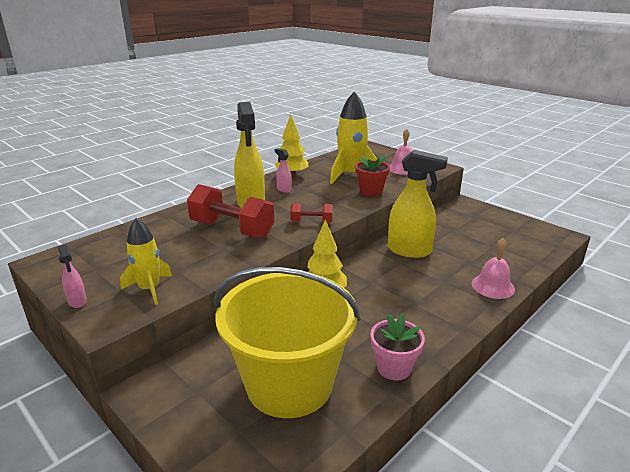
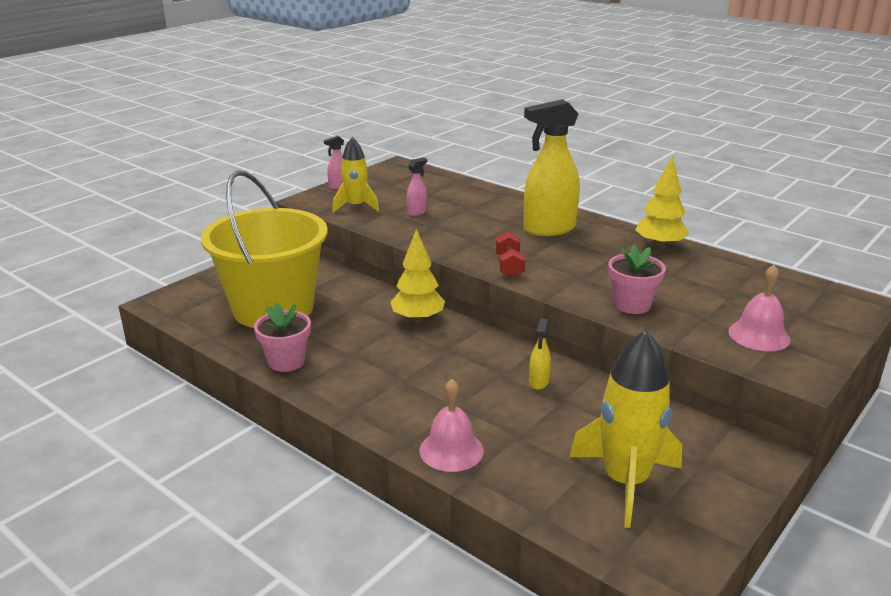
camera: 85 degrees right, 0 degrees up
red dumbbell [187,184,274,238] -> none
pink spray bottle [275,148,292,193] -> pink spray bottle moved to [406,158,427,216]
yellow rocket [330,91,377,184] -> yellow rocket moved to [569,330,682,528]
red flower pot [355,156,390,196] -> pink flower pot [608,245,666,314]
yellow spray bottle [388,150,448,258] -> yellow spray bottle [529,318,551,390], size x0.45

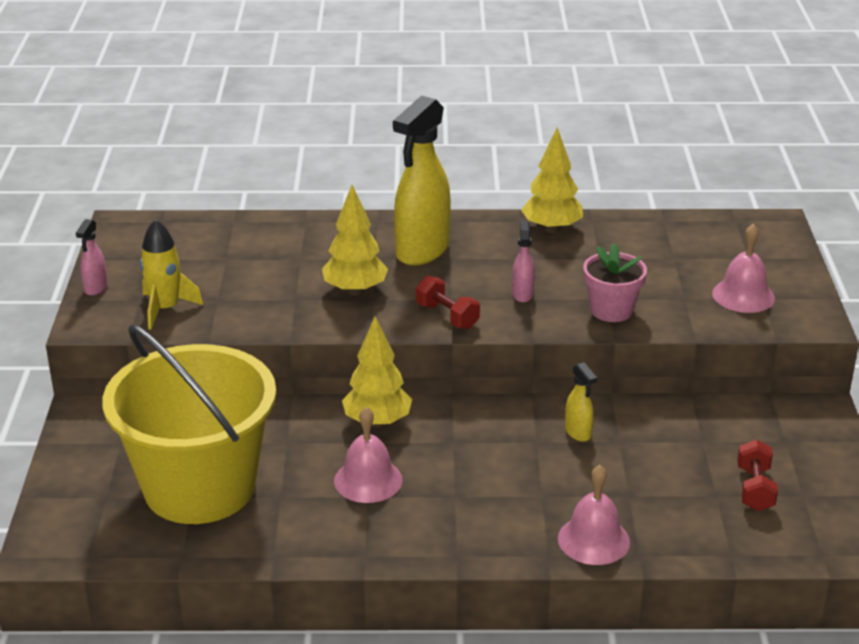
camera: 40 degrees left, 5 degrees up
pink flower pot [254,302,311,372] -> none
pink spray bottle [406,158,427,216] -> pink spray bottle moved to [512,221,535,303]
yellow rocket [569,330,682,528] -> red dumbbell [737,439,778,511]
none -> yellow tree [322,185,388,295]
none -> pink bell [334,407,403,503]

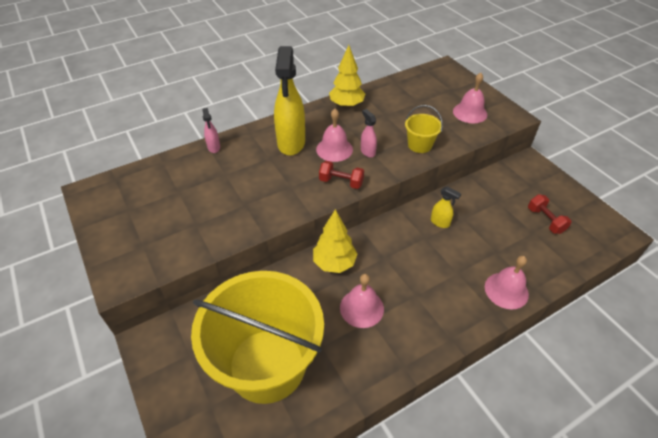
camera: 30 degrees left, 15 degrees up
pink spray bottle [76,219,108,296] -> pink spray bottle moved to [202,108,220,153]
yellow rocket [140,219,203,330] -> none
yellow tree [322,185,388,295] -> none
pink flower pot [583,243,647,322] -> yellow bucket [405,105,443,153]
none -> pink bell [316,109,353,162]

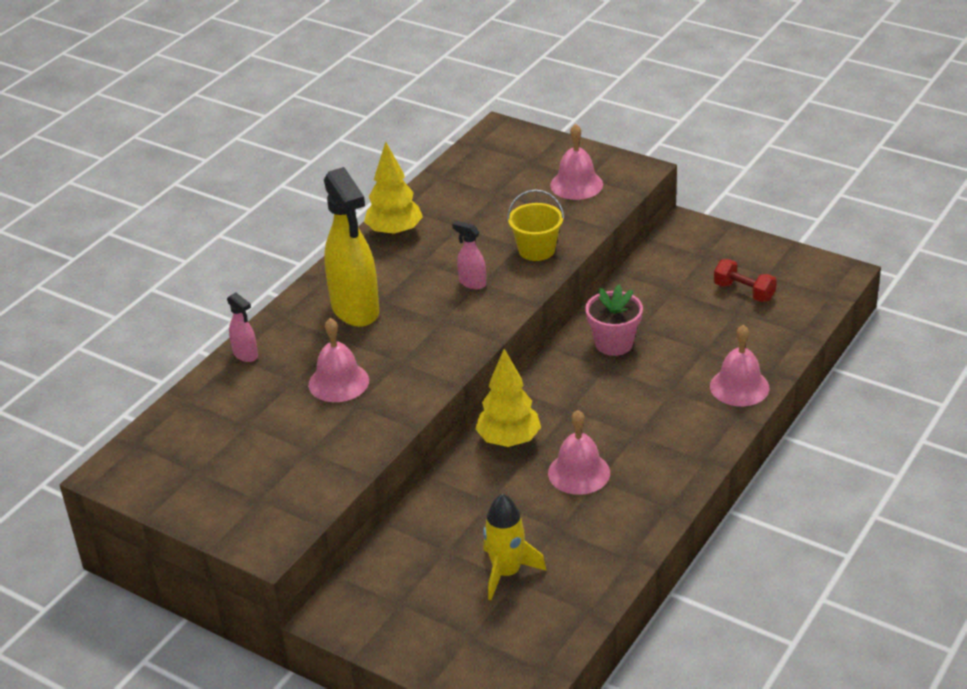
camera: 25 degrees left, 10 degrees down
yellow bucket [191,271,324,404] -> yellow rocket [483,494,546,600]
pink bell [316,109,353,162] -> pink bell moved to [308,318,369,402]
red dumbbell [319,161,364,189] -> none
yellow spray bottle [431,186,461,228] -> pink flower pot [585,285,643,356]

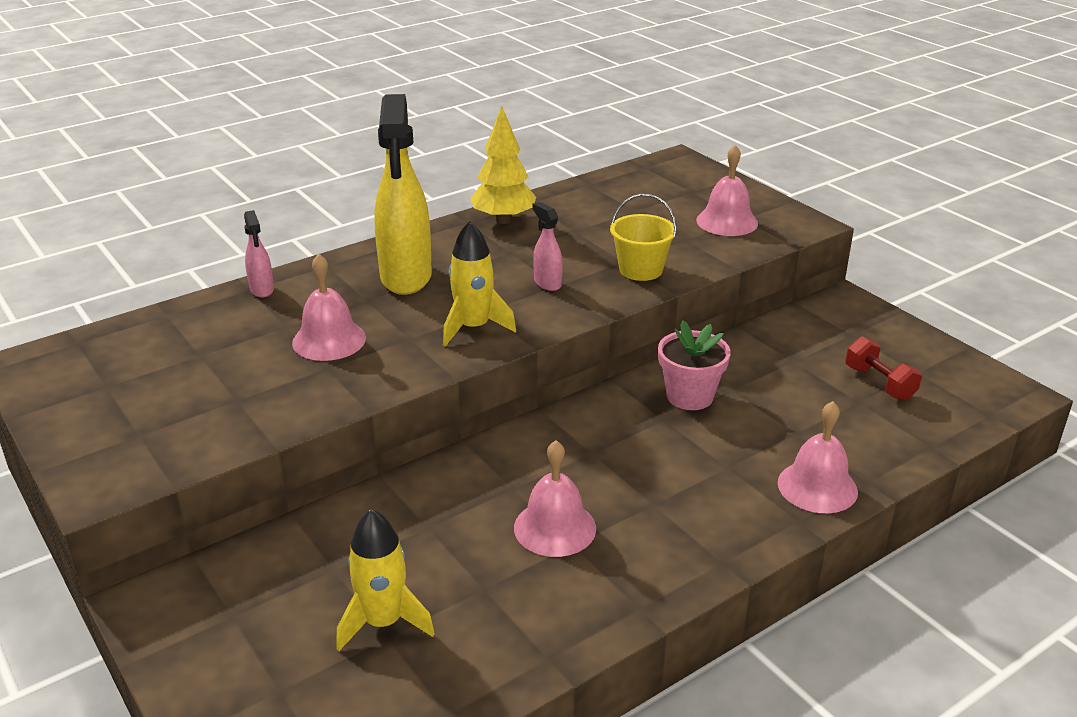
camera: 20 degrees right, 5 degrees down
yellow tree [475,349,541,447] -> none
none -> yellow rocket [443,221,516,347]

